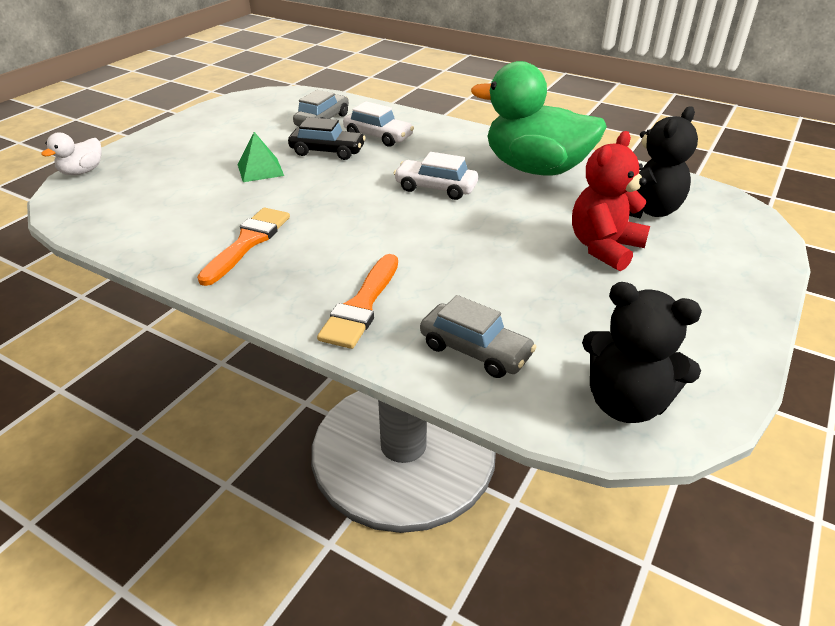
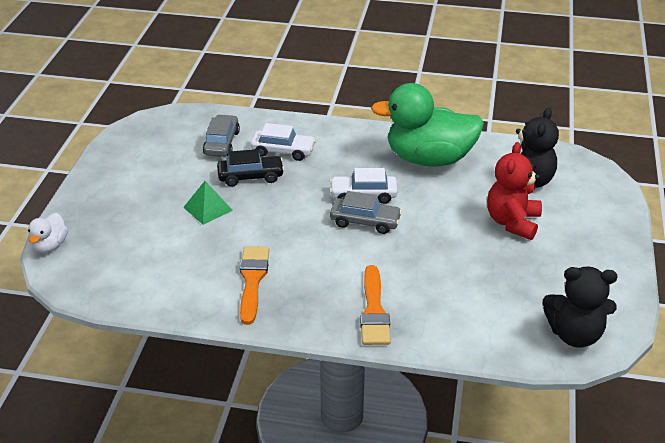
camera: 20 degrees left, 0 degrees up
grey car [420,295,536,378] -> grey car moved to [330,191,402,234]

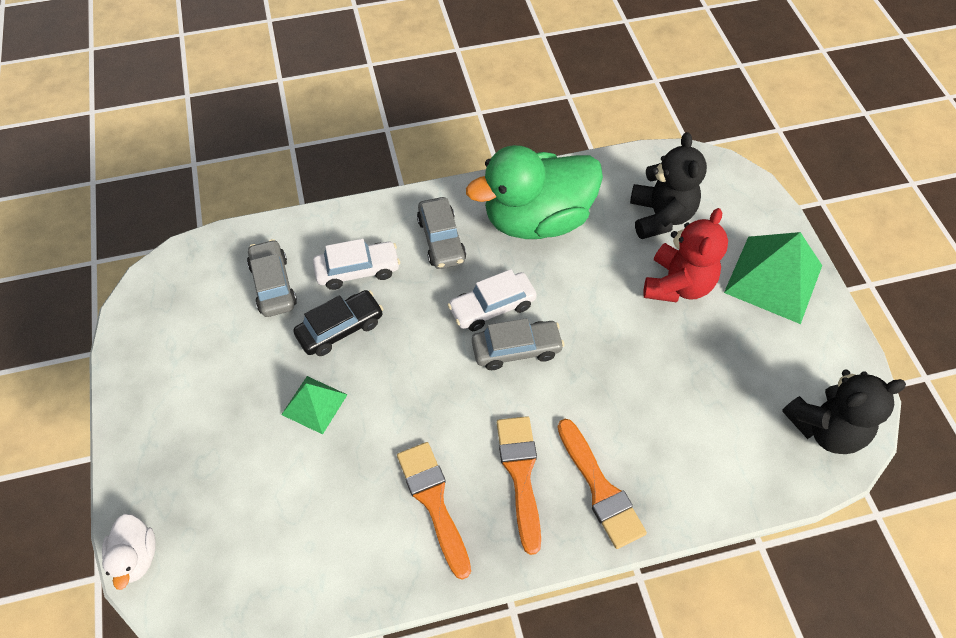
camera: 25 degrees left, 20 degrees up
red teddy bear [487,142,542,240] -> red teddy bear turned 150 degrees counterclockwise [643,208,728,303]
none -> grey car [417,197,466,269]
none -> orange brush [497,416,541,555]
none -> green pyramid [724,232,822,324]

